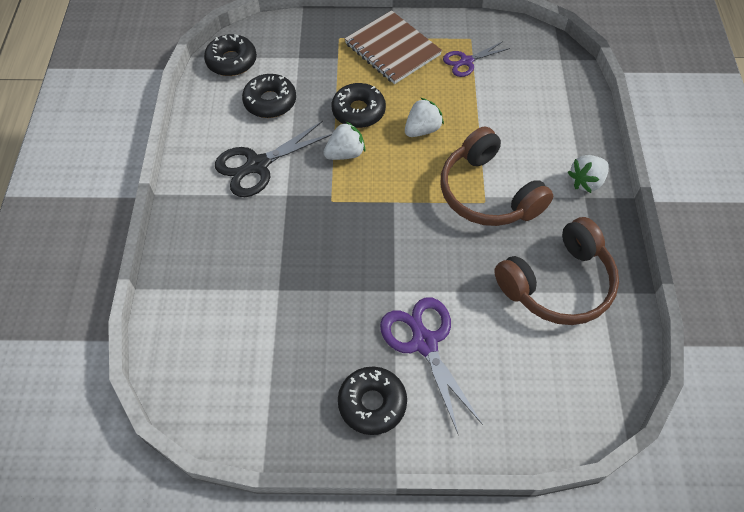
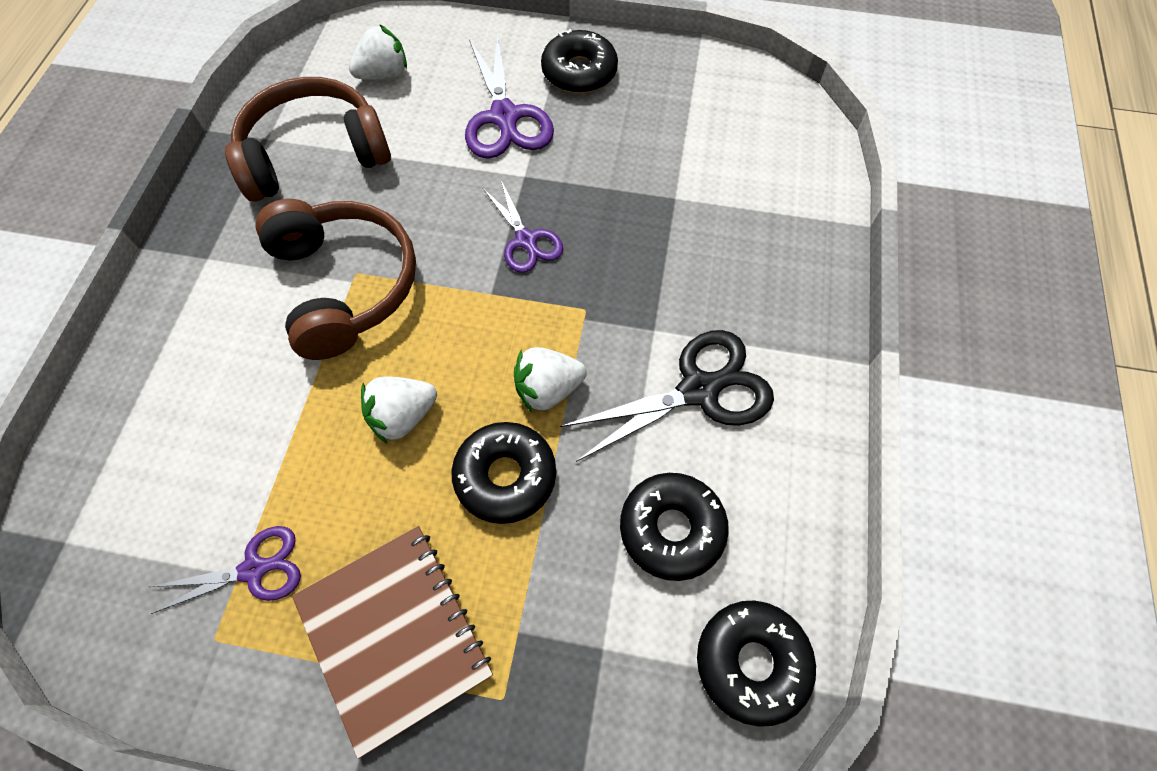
camera: 170 degrees left, 5 degrees up
white strawberry [568,155,609,193] -> white strawberry moved to [349,24,407,80]
none -> purple scissors [483,181,563,273]

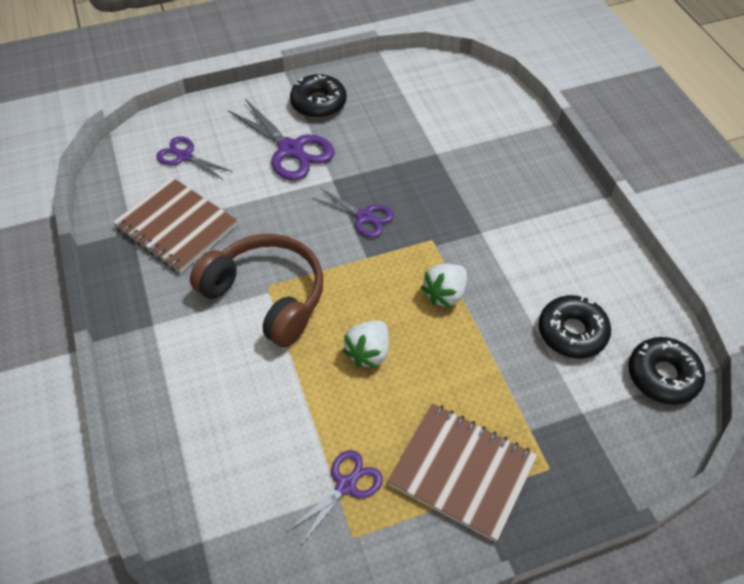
camera: 30 degrees left, 10 degrees down
brown headphones [225,77,391,202] -> brown notebook [113,177,238,273]
white strawberry [349,24,407,80] -> purple scissors [156,136,233,180]
black donut [452,422,556,524] -> none
black scissors [560,330,774,462] -> none

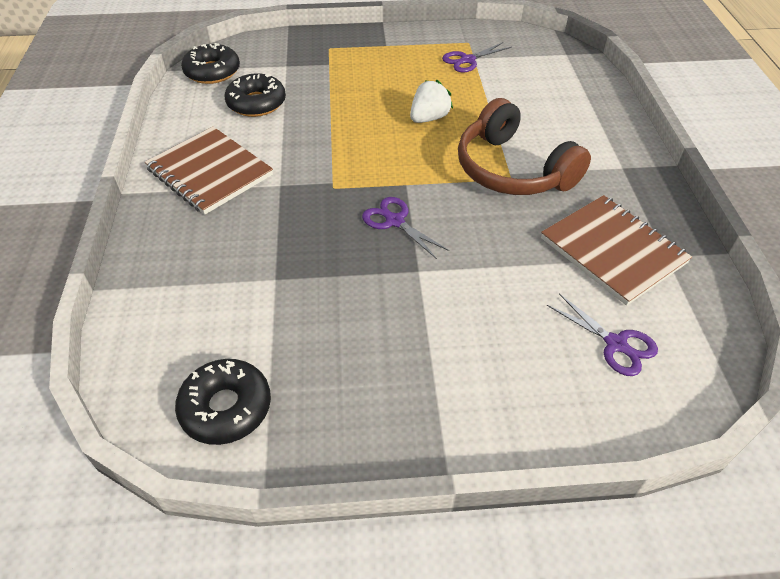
camera: 165 degrees left, 5 degrees down
purple scissors [228,99,334,181] -> none
black donut [290,74,346,118] -> black donut moved to [175,359,271,445]
brown notebook [387,403,537,542] -> brown notebook moved to [145,127,273,215]
white strawberry [421,264,467,308] -> none

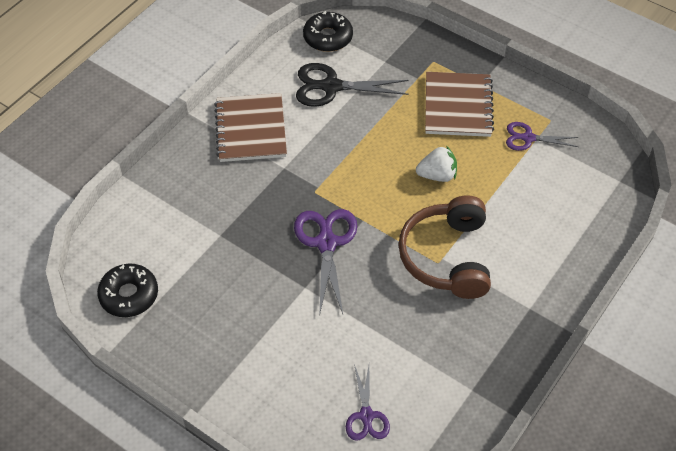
camera: 40 degrees right, 5 degrees up
black donut [225,73,286,117] -> black scissors [296,63,409,107]
purple scissors [362,197,449,259] -> purple scissors [294,209,357,314], size x1.62
brown notebook [541,195,692,306] -> brown notebook moved to [425,72,494,137]

